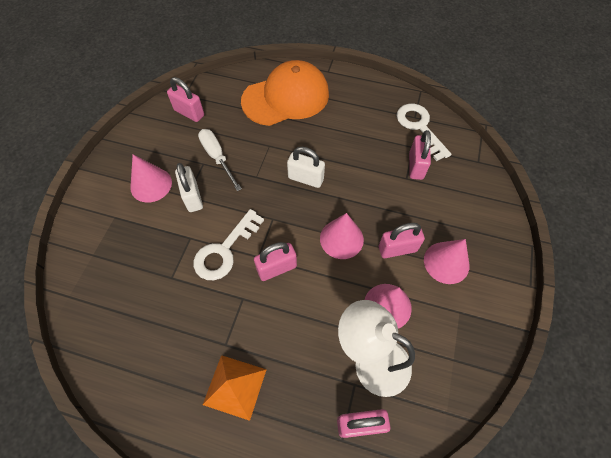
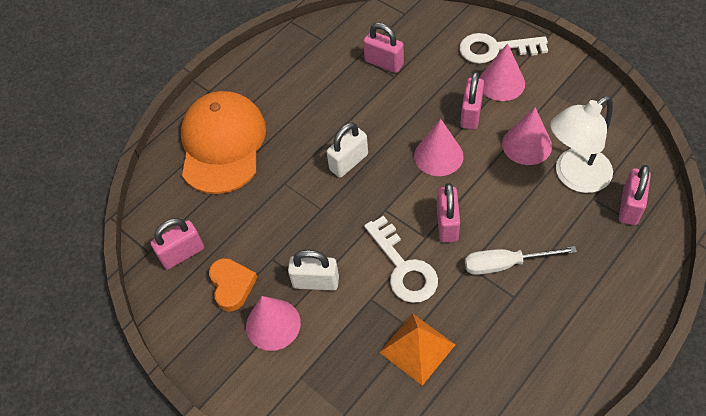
camera: 60 degrees left, 5 degrees down
white screwdriver [198,129,242,191] -> white screwdriver moved to [465,246,577,275]
orange pyramid [203,355,267,421] -> orange pyramid moved to [379,314,455,386]
white key [397,104,451,161] -> white key moved to [459,33,548,64]
none -> orange heart [209,258,258,312]

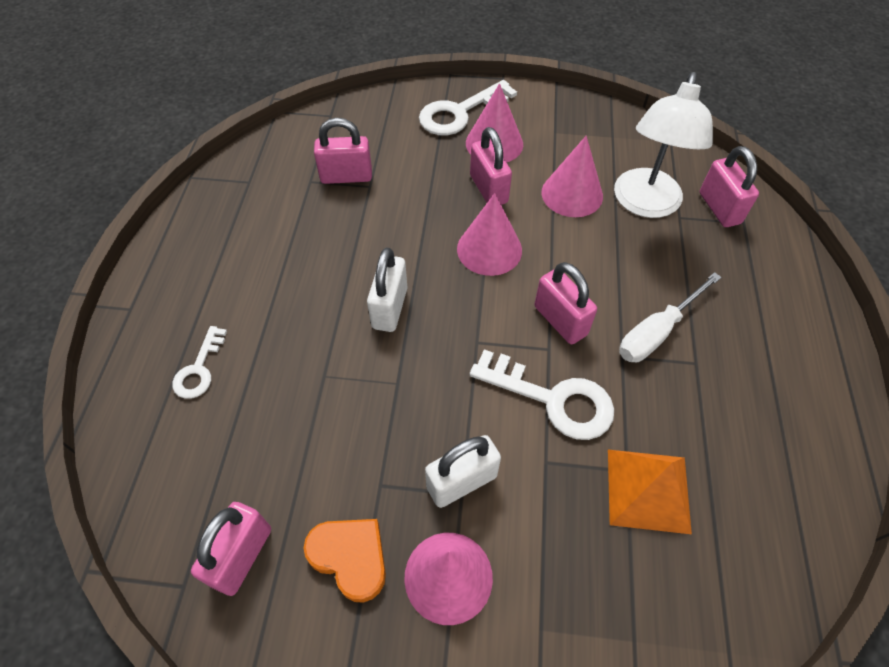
camera: 40 degrees left, 0 degrees up
orange cap [181,91,266,194] -> white key [172,326,227,399]

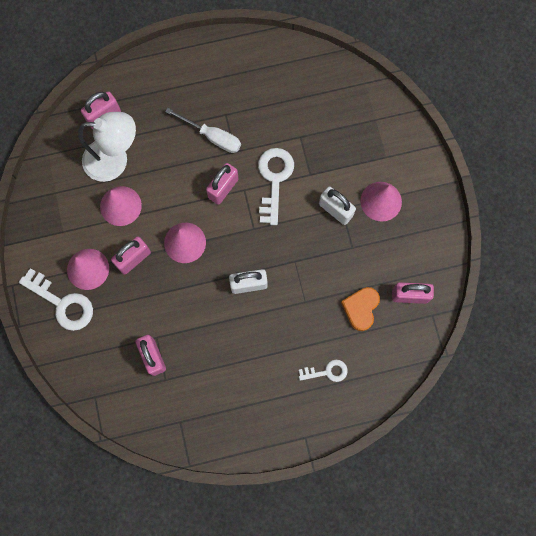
camera: 110 degrees left, 20 degrees up
orange heart [304,519,386,603] -> orange heart moved to [341,287,380,331]
orange pyramid [608,450,692,534] -> none

